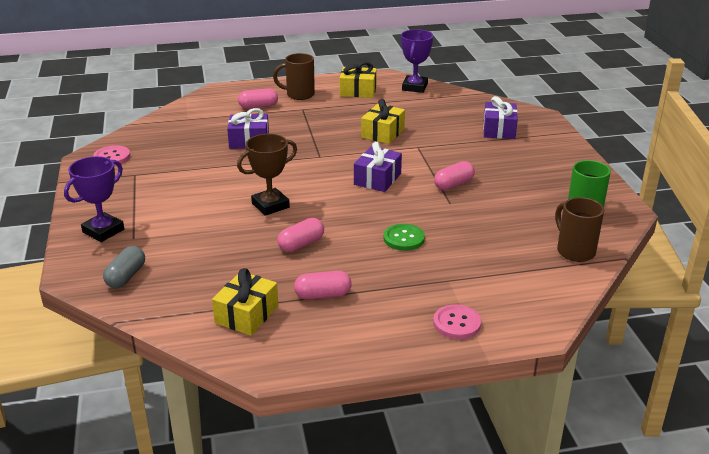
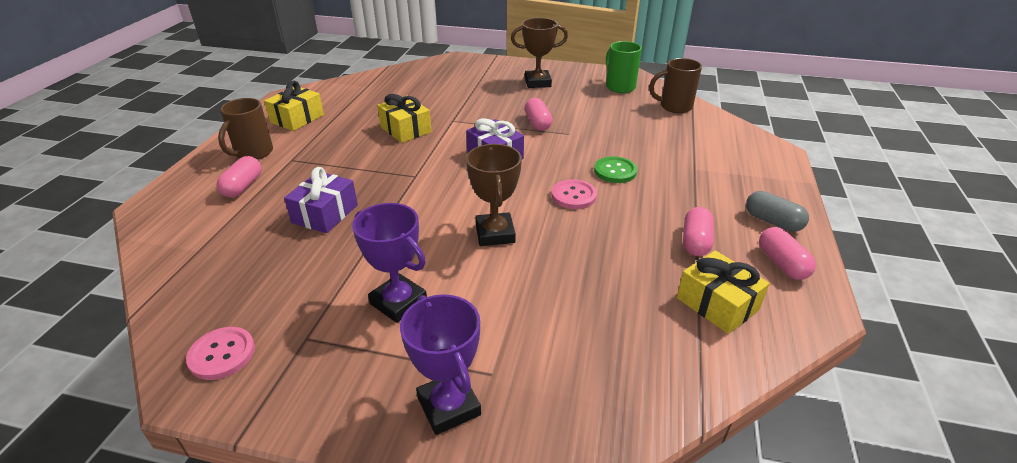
camera: 65 degrees left, 5 degrees up
grey capsule [103,246,145,288] -> grey capsule moved to [746,191,809,232]
pink capsule [277,218,324,252] -> pink capsule moved to [759,227,816,280]
purple trophy [401,29,433,93] -> purple trophy moved to [352,203,427,323]
pink button [433,304,481,339] -> pink button moved to [552,179,597,209]
purple gift [483,96,518,139] -> none
none -> brown trophy [511,18,568,88]

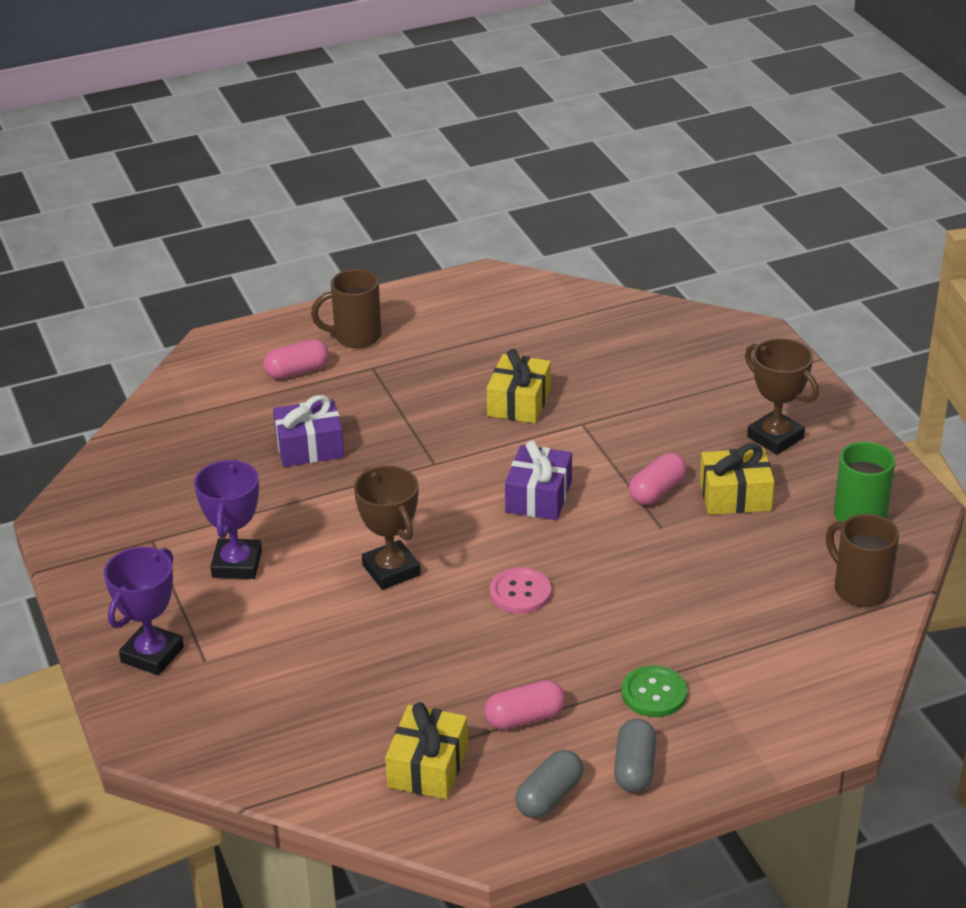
camera: 55 degrees right, 0 degrees up
pink button [186,327,255,380] -> none
yellow gift [264,81,324,131] -> yellow gift moved to [700,443,775,515]
brown trophy [466,144,522,246] -> brown trophy turned 75 degrees counterclockwise [354,466,421,590]
green button [594,156,637,183] -> green button moved to [622,665,687,717]
pink capsule [759,227,816,280] -> grey capsule [515,750,583,818]

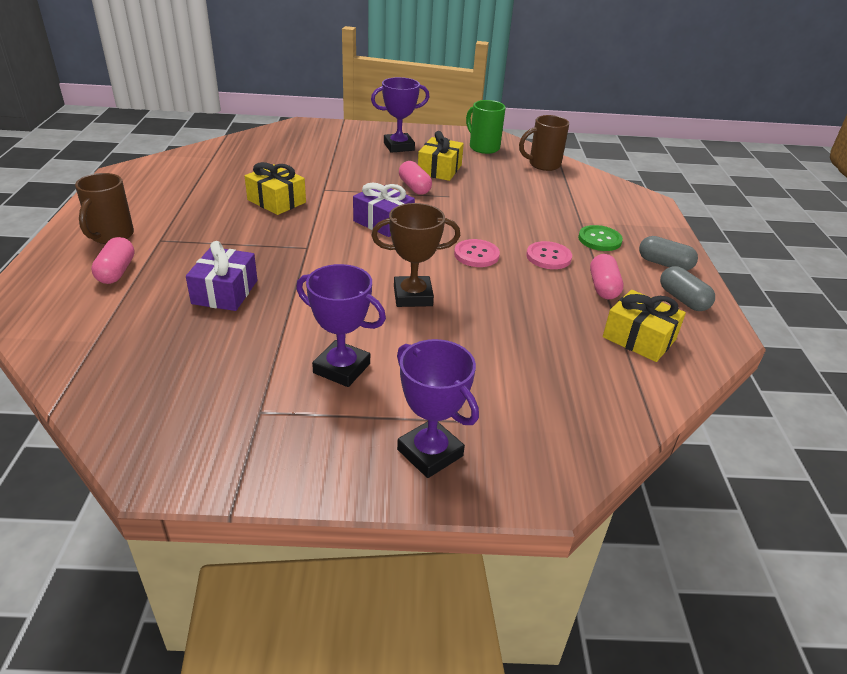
camera: 70 degrees left, 0 degrees up
brown trophy [745,338,819,455] -> purple trophy [371,77,429,153]
none -> pink button [526,241,572,269]

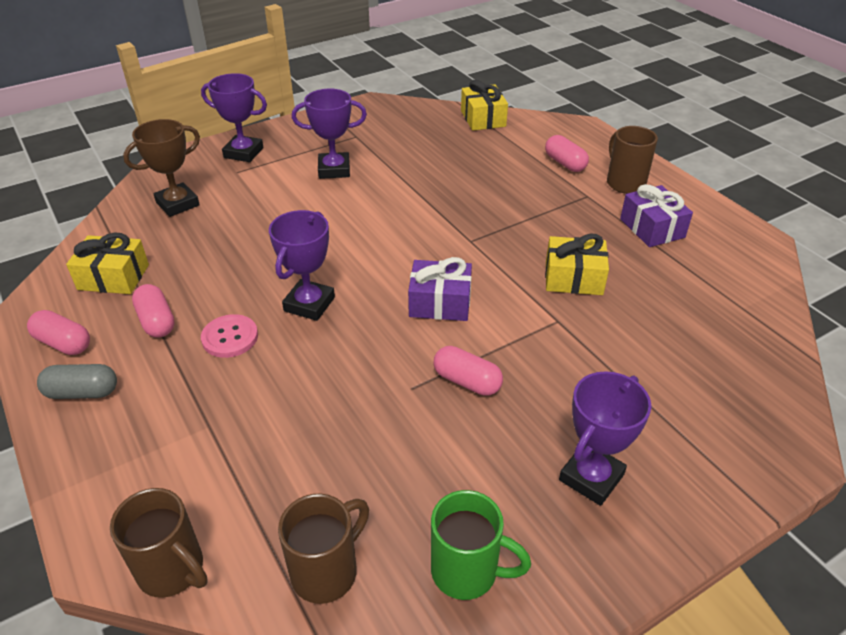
camera: 150 degrees right, 5 degrees up
purple gift [186,241,257,311] -> purple gift moved to [620,184,693,247]
brown trophy [371,203,460,307] -> brown trophy moved to [123,119,200,217]
yellow gift [418,131,464,181] -> yellow gift moved to [461,80,508,131]
pink button [454,239,500,267] -> purple trophy [269,210,335,321]
green button [578,225,623,251] -> none
grey capsule [660,266,715,311] -> pink capsule [27,310,90,355]
none -> brown mug [110,488,208,598]

